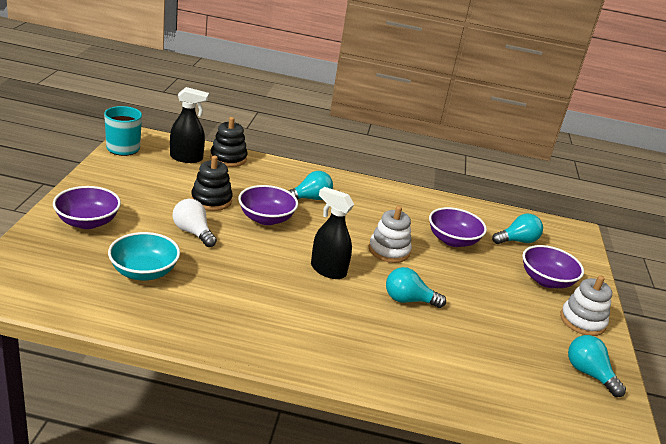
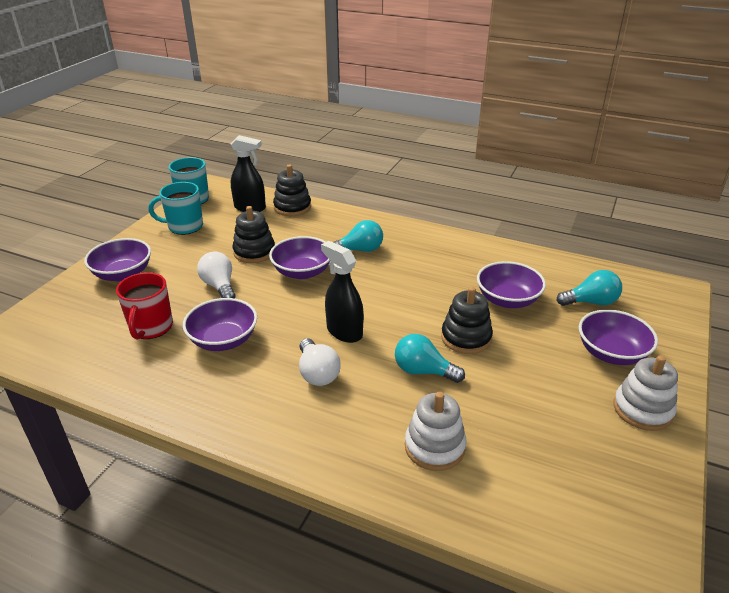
camera: 20 degrees right, 5 degrees up
turquoise bowl [108,232,180,281] -> red mug [116,272,173,340]
white stacking toy [369,206,412,263] -> white stacking toy moved to [405,392,467,471]
turquoise light bulb [568,335,626,397] -> none
none -> turquoise mug [149,182,203,235]
none -> purple bowl [183,298,257,351]
none -> white light bulb [299,338,340,386]
none -> black stacking toy [441,287,493,354]

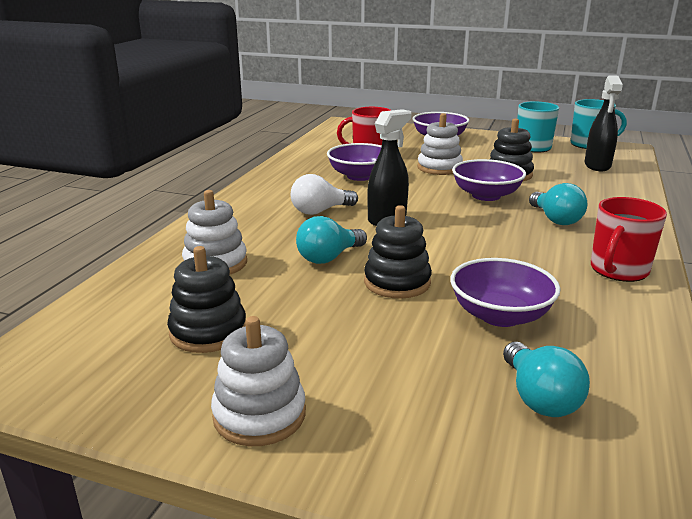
camera: 85 degrees right, 10 degrees down
white light bulb [197,251,235,298] -> white stacking toy [417,113,463,175]
black stacking toy [273,164,311,216] -> black stacking toy moved to [167,246,246,353]
turquoise light bulb [395,334,465,383] -> turquoise light bulb turned 150 degrees counterclockwise [296,216,367,264]
purple bowl [579,310,658,365] -> none
none -> red mug [591,197,667,282]

